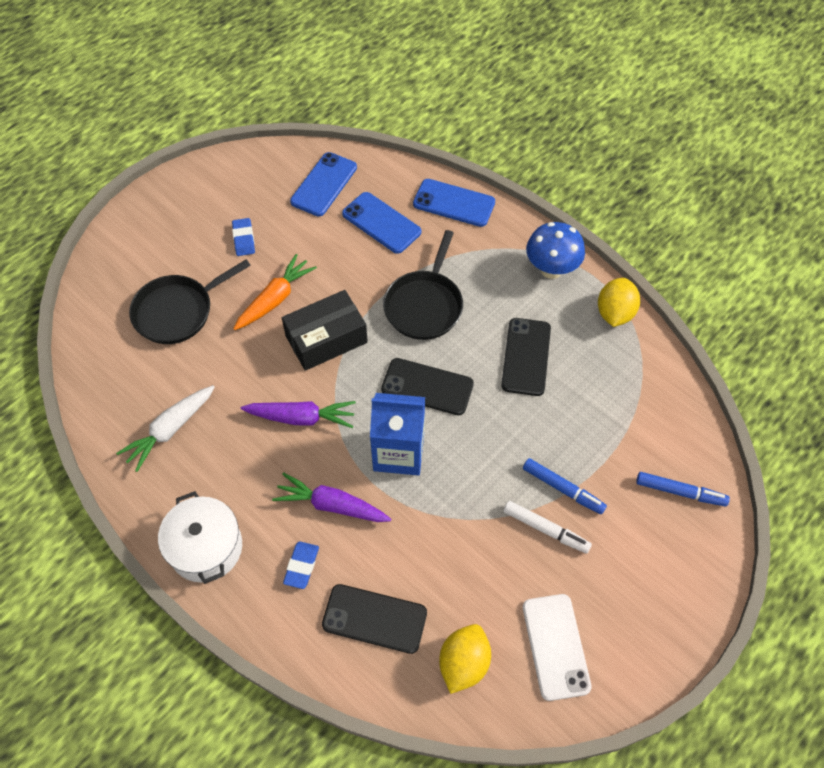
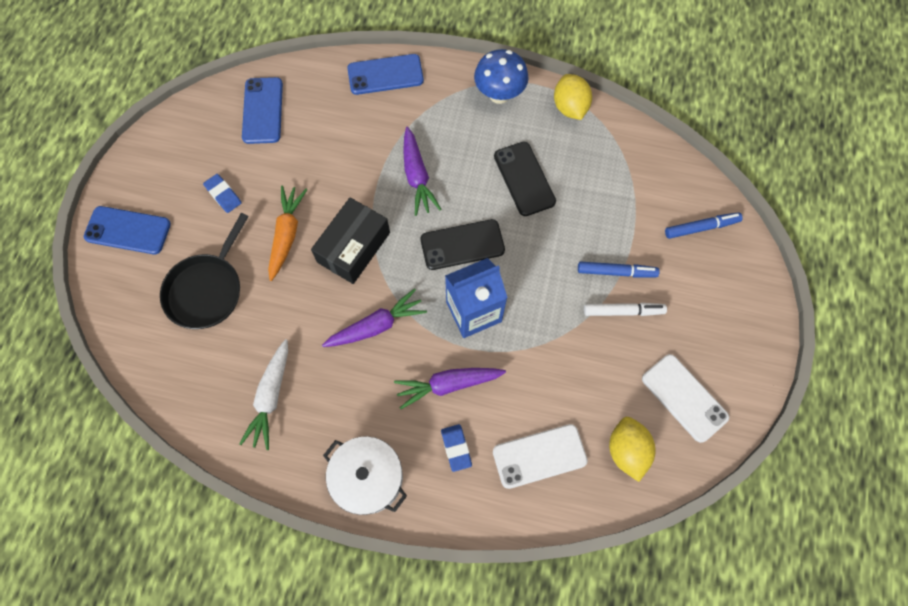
camera: 30 degrees left, 10 degrees up
black phone [322,584,427,654] -> white phone [493,424,588,489]
blue phone [342,192,421,254] -> blue phone moved to [84,206,171,254]
black pan [383,230,463,340] -> purple carrot [403,127,441,216]

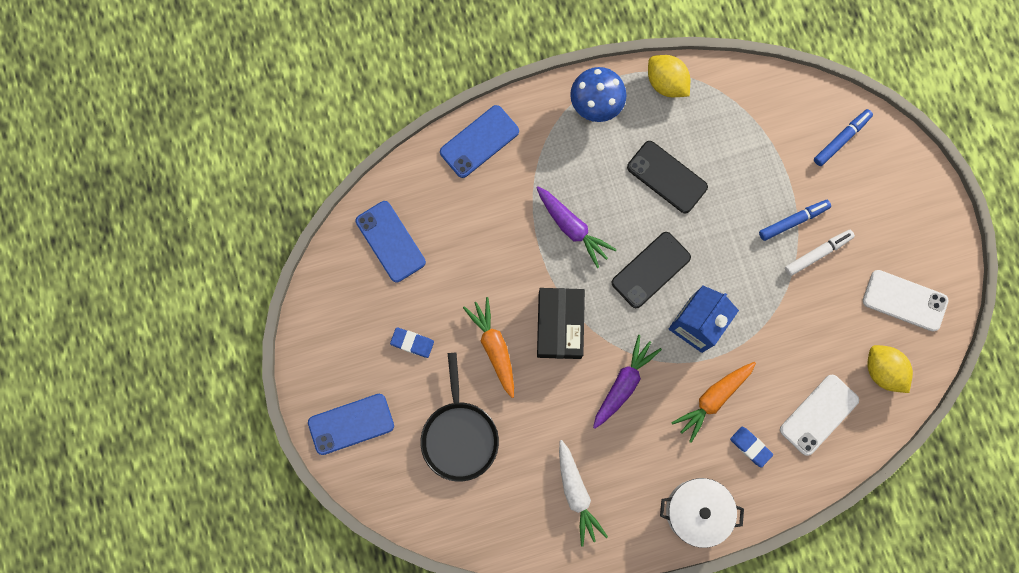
camera: 30 degrees left, 10 degrees up
purple carrot [394,368,506,409] -> orange carrot [671,362,756,443]

